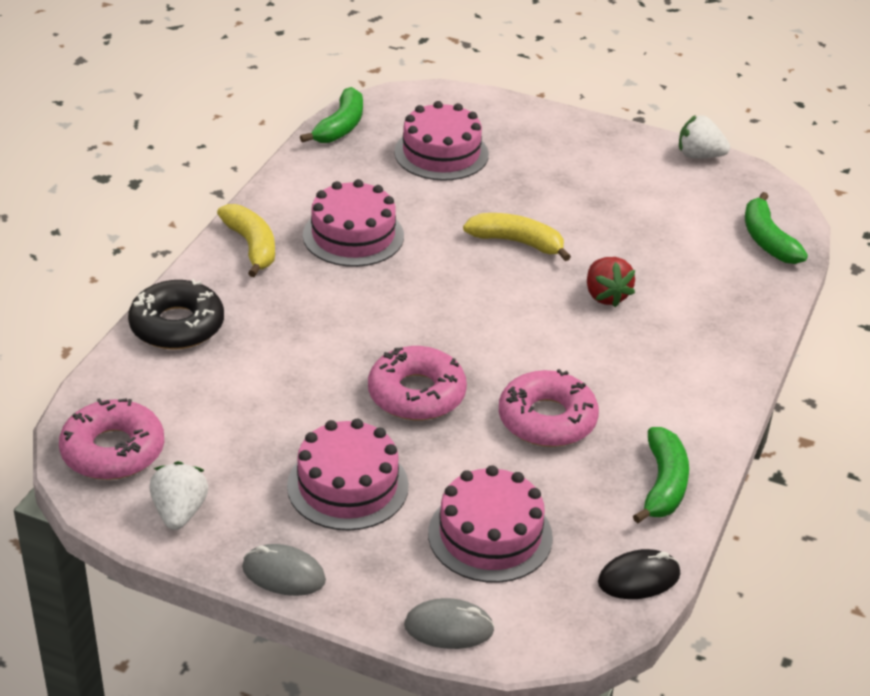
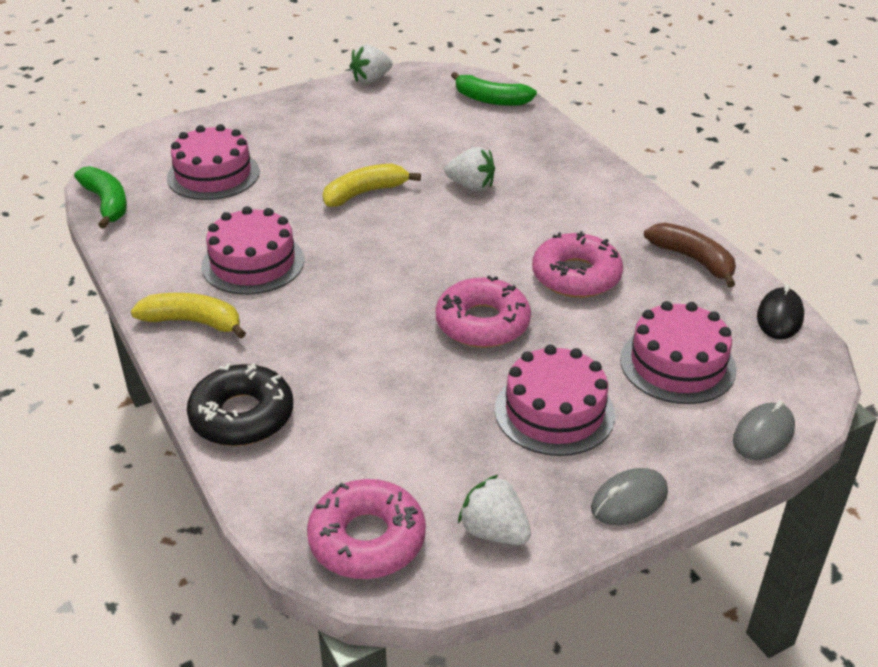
camera: 50 degrees left, 0 degrees up
red strawberry [587,257,635,307] -> white strawberry [445,147,495,191]
green banana [633,427,689,523] -> brown banana [644,223,736,287]

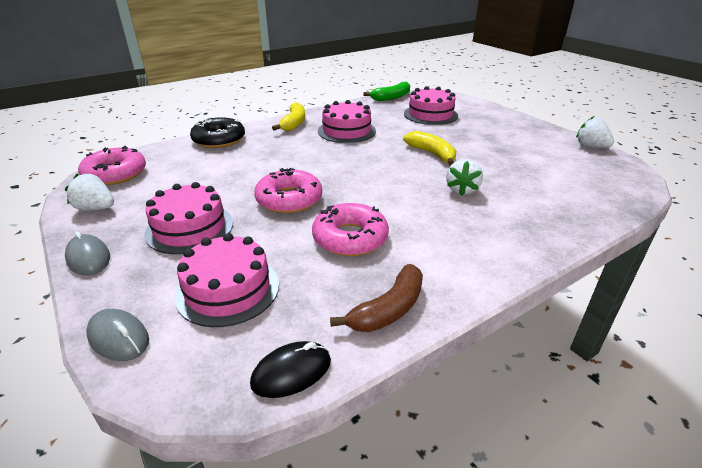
camera: 85 degrees right, 5 degrees down
green banana [451,72,537,106] -> none
white strawberry [458,475,531,545] -> white strawberry turned 105 degrees counterclockwise [65,174,114,211]
black mouse [757,284,804,340] -> black mouse turned 45 degrees counterclockwise [250,341,331,398]

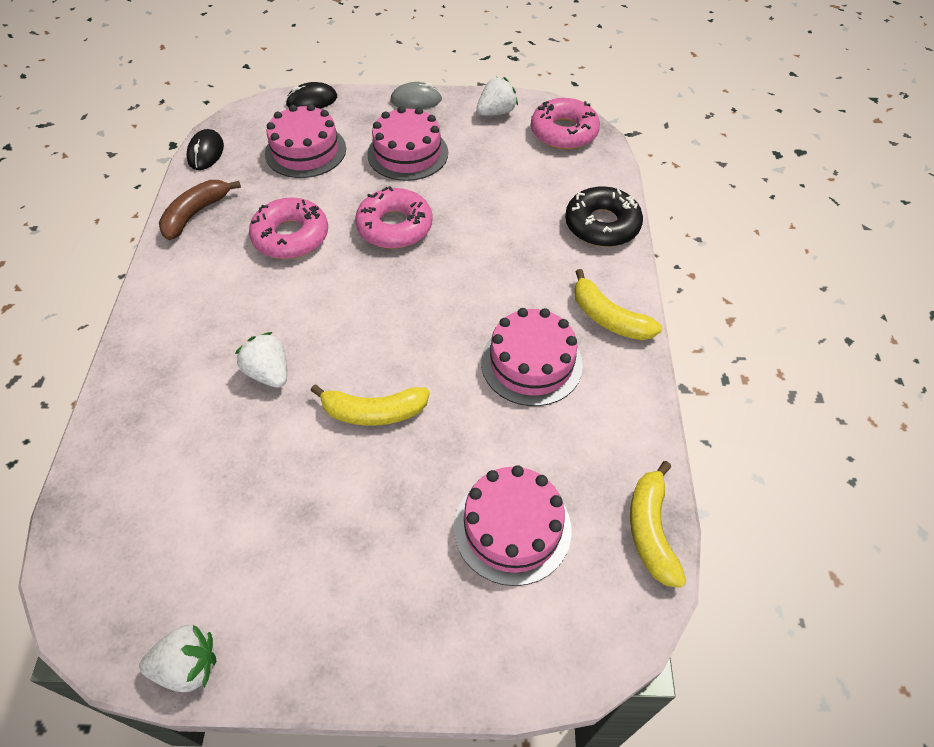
camera: 125 degrees right, 20 degrees up
grey mouse [86,309,149,361] -> black mouse [286,82,337,109]
brown banana [330,264,423,332] -> brown banana turned 45 degrees clockwise [159,180,241,240]
green banana [363,82,410,101] -> yellow banana [630,461,686,588]

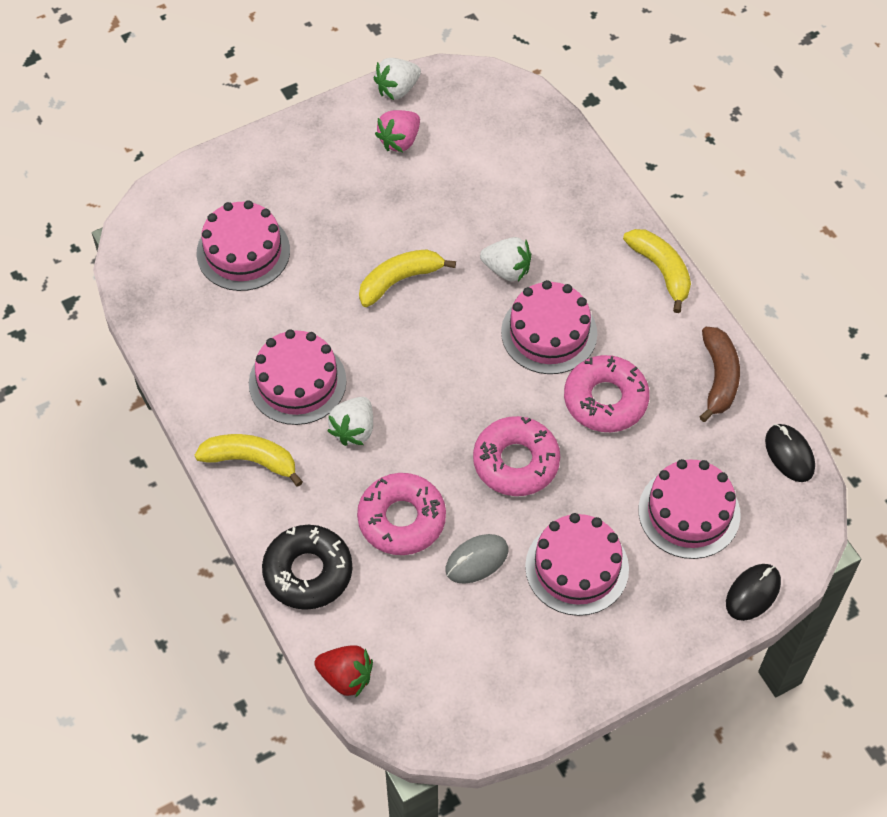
camera: 150 degrees right, 5 degrees up
grey mouse [390,82,442,109] -> grey mouse moved to [445,534,508,584]
white strawberry [477,77,518,116] -> white strawberry moved to [327,397,373,446]
pink donut [531,98,600,150] -> pink donut moved to [357,473,446,555]
yellow banana [630,461,686,588] -> yellow banana moved to [623,229,691,313]
none -> red strawberry [314,646,373,697]
none -> pink strawberry [375,110,420,152]
none -> pink cake [501,280,597,374]

